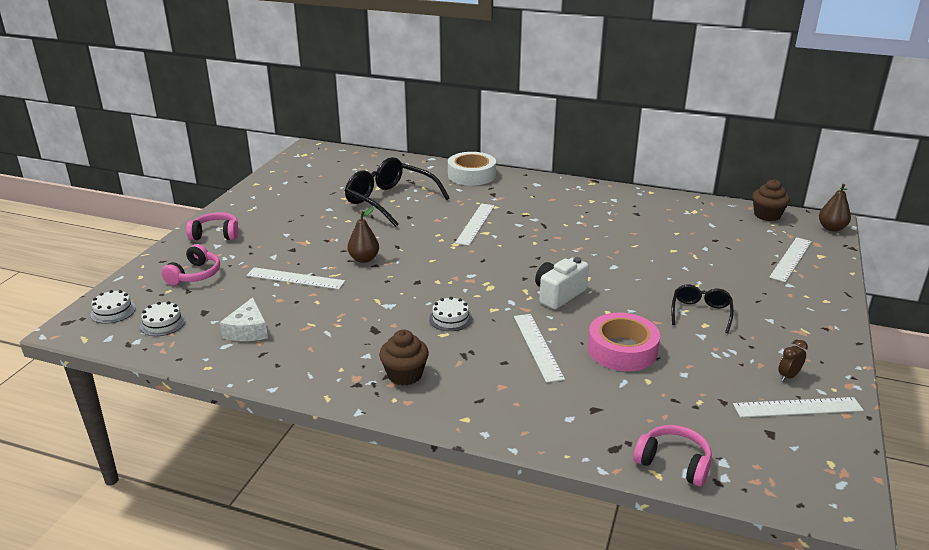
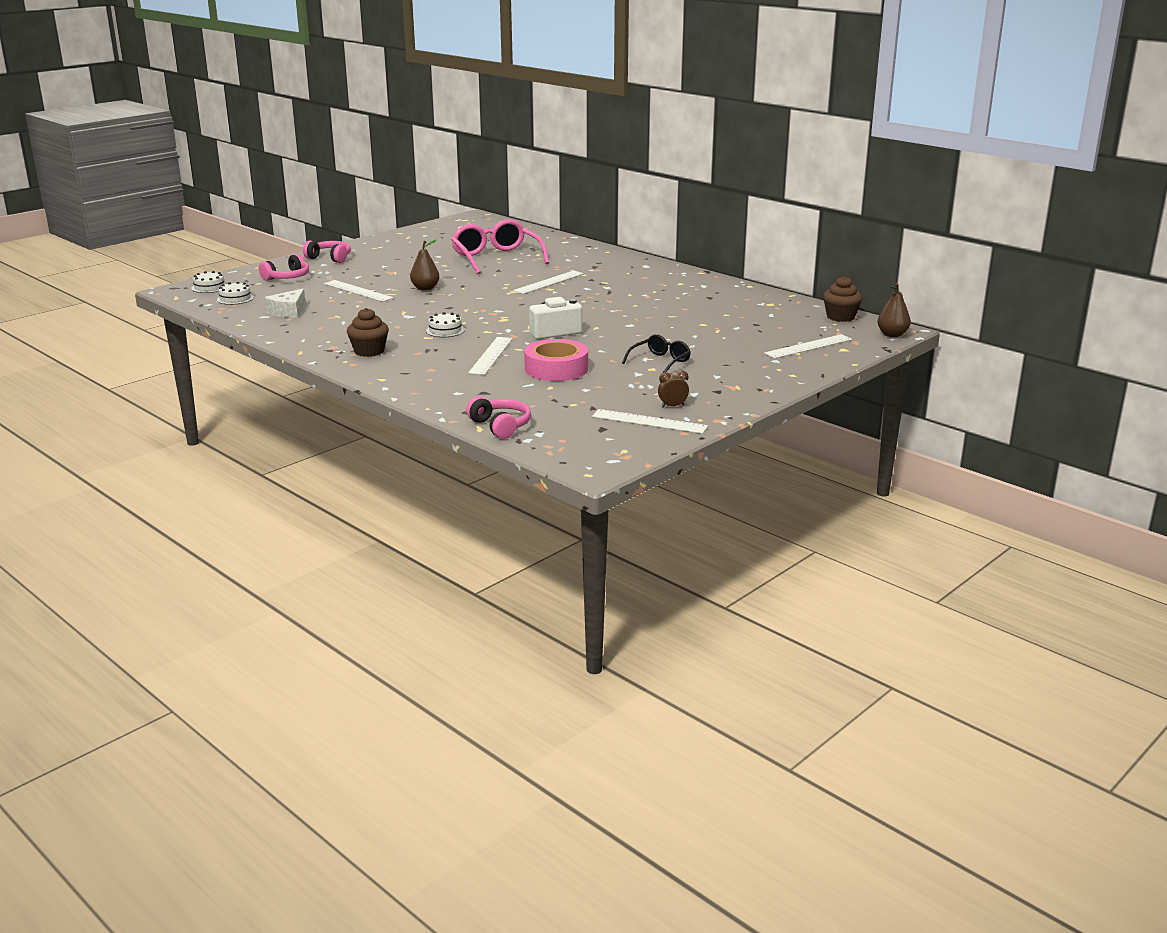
camera: 25 degrees right, 5 degrees down
black glasses [345,157,450,227] -> pink glasses [451,219,549,274]
white tape [448,152,496,186] -> none

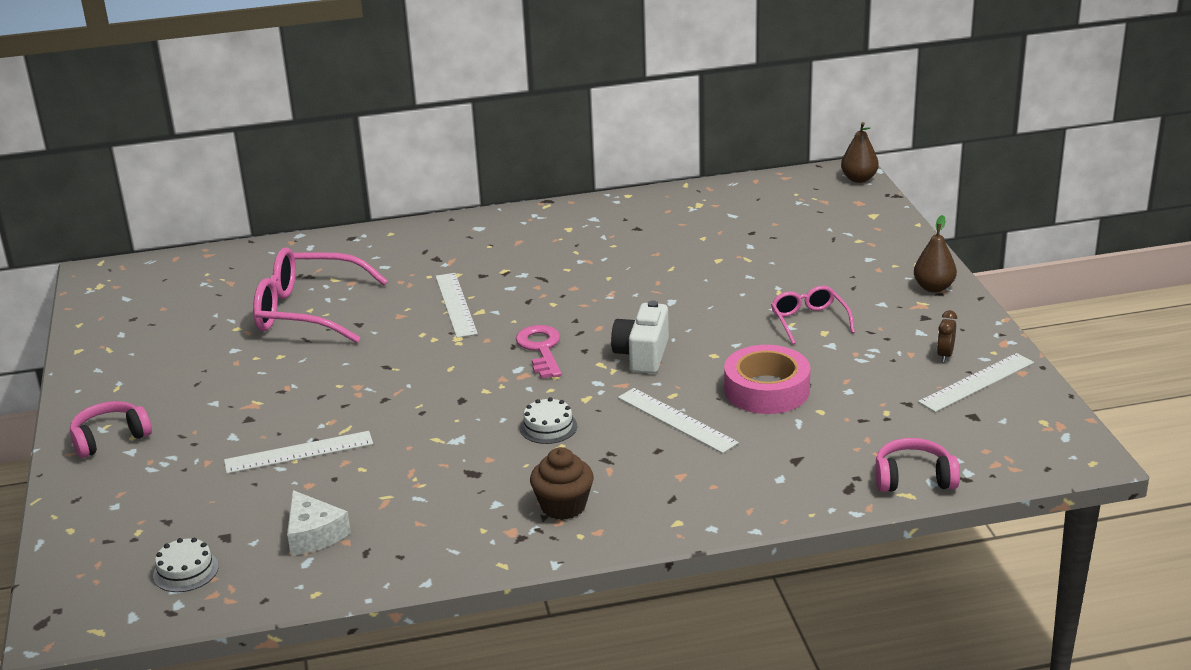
camera: 55 degrees left, 5 degrees up
white cake [191,271,226,293] -> none
pink headphones [259,254,309,281] -> none
brown pear [410,240,439,291] -> brown pear moved to [914,215,957,292]
black glasses [622,334,691,374] -> pink glasses [771,286,855,344]
white ruler [764,334,852,359] -> none
brown cupcake [823,276,862,322] -> none
none -> pink key [516,325,562,379]

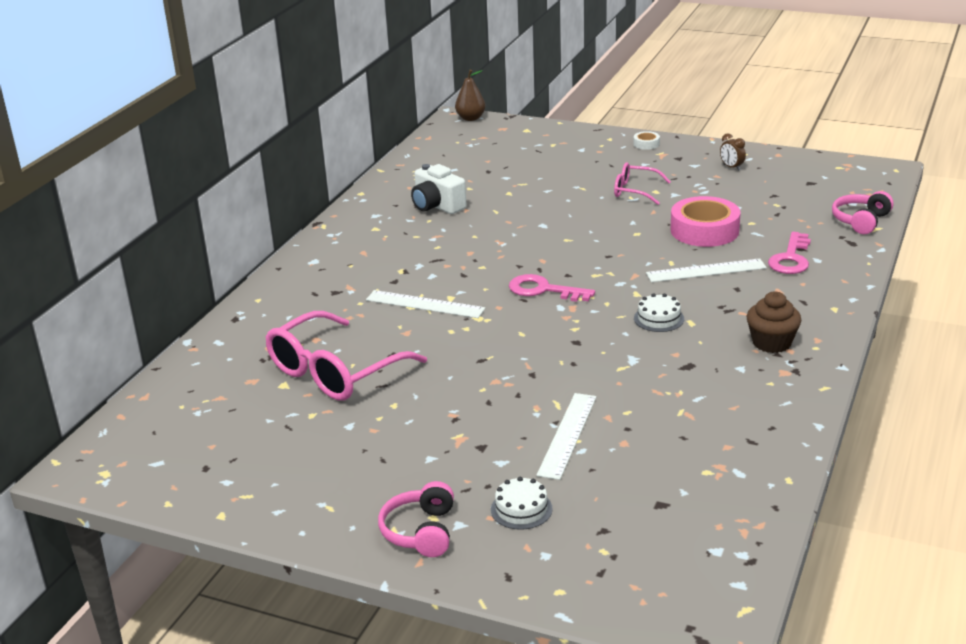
camera: 55 degrees left, 0 degrees up
white cake [153,538,219,592] -> white cake moved to [491,477,553,530]
white cheese [287,490,351,556] -> none
white camera [611,301,669,373] -> white camera moved to [411,164,466,214]
brown pear [914,215,957,292] -> white tape [633,131,660,150]
white ruler [918,353,1034,412] -> none
none -> pink key [768,232,811,274]

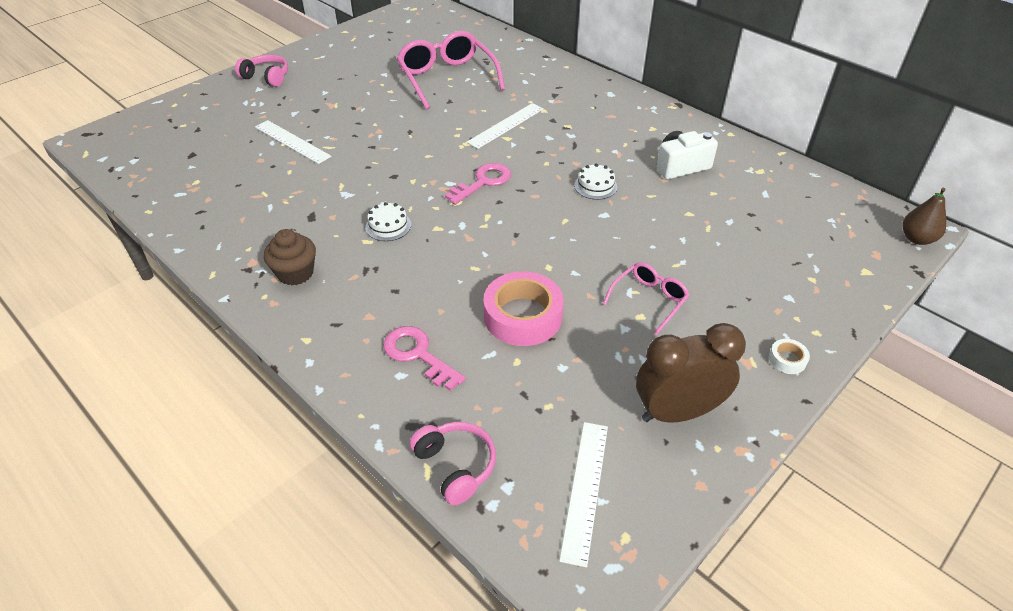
camera: 110 degrees right, 15 degrees up
white cake [491,477,553,530] -> white cake moved to [574,164,617,200]
white ruler [646,259,767,282] -> white ruler moved to [559,422,608,567]
brown clock [720,133,746,171] -> brown clock [636,323,746,423], size x2.41

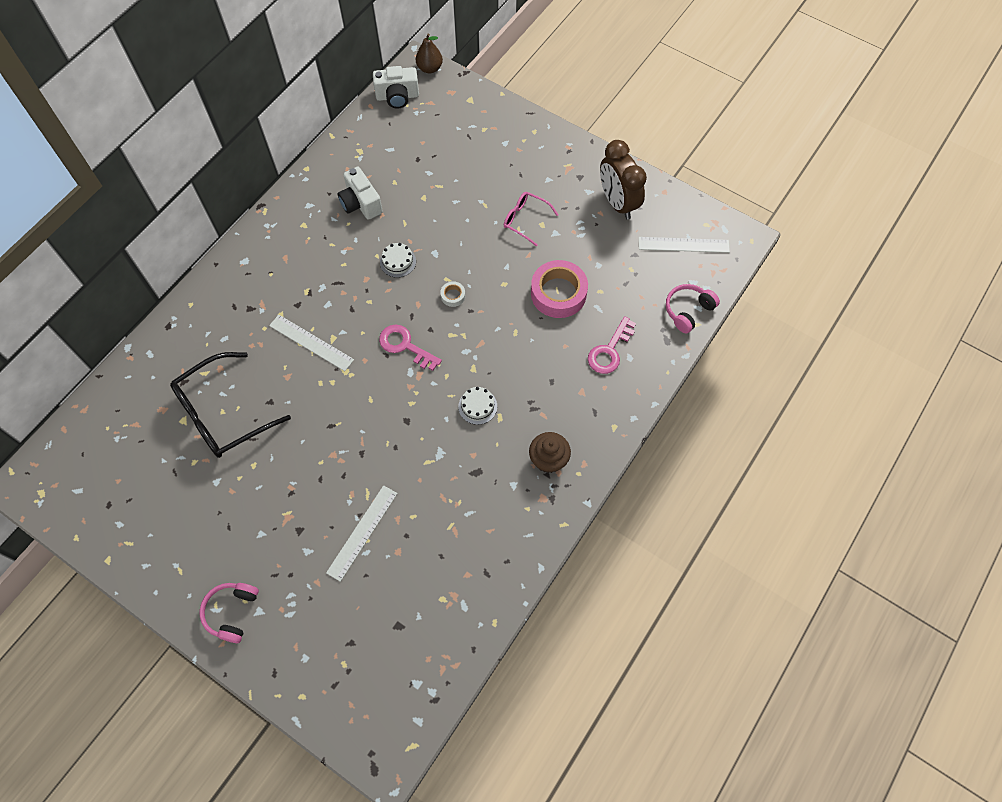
camera: 100 degrees left, 20 degrees up
pink glasses [397,31,505,109] -> black glasses [170,352,291,458]
white tape [769,339,810,374] -> white tape moved to [440,281,465,307]
none -> white camera [373,66,419,108]

